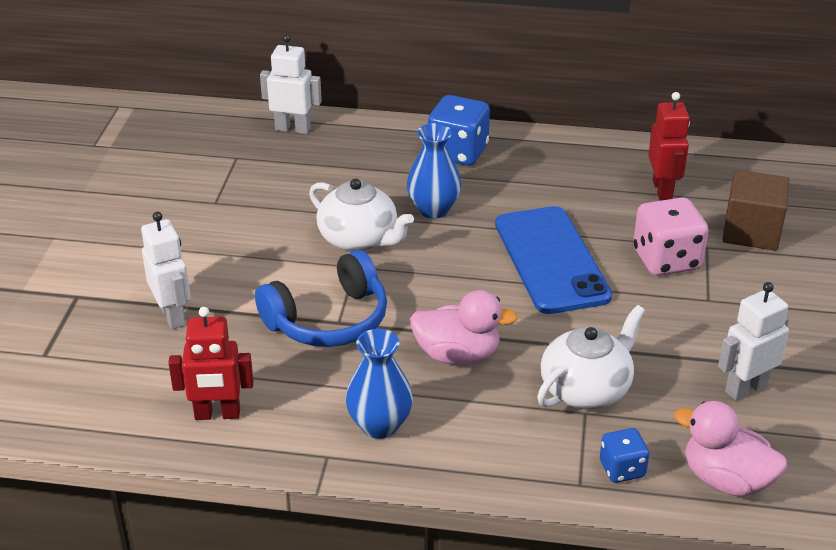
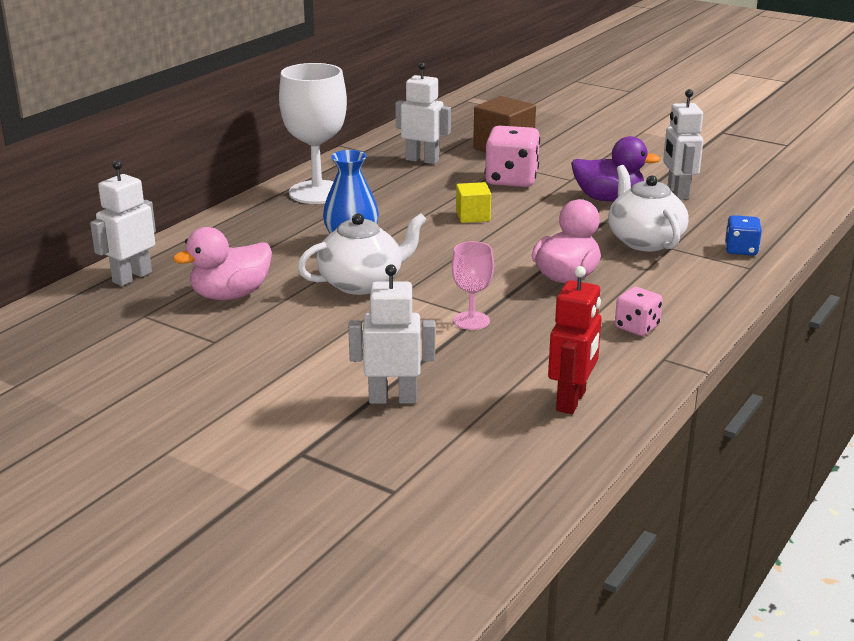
camera: 65 degrees left, 10 degrees down
blue headphones [255,250,387,347] -> pink goblet [452,241,494,330]
blue vase [346,329,413,439] -> pink dice [615,287,663,336]
blue dice [428,95,490,166] -> none
blue phone [495,206,612,314] -> yellow cube [456,182,491,223]
red robot [648,92,690,201] -> white robot [395,62,451,164]
pink duck [674,401,787,497] -> pink duck moved to [173,227,272,300]
none -> white goblet [279,63,347,204]
none -> purple duck [571,136,660,201]

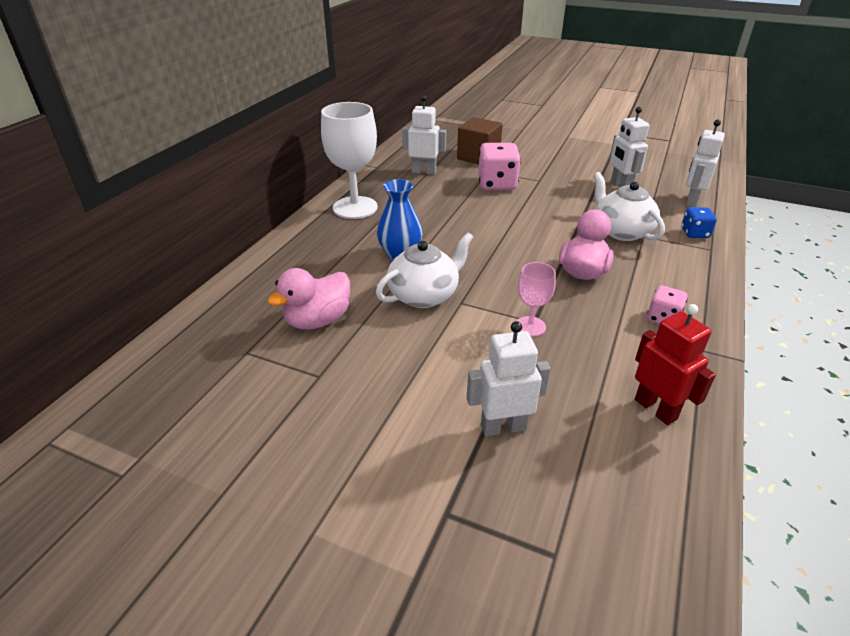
camera: 10 degrees left, 10 degrees up
white robot [90,160,156,286] -> white robot moved to [686,120,725,207]
yellow cube [456,182,491,223] -> none
red robot [548,266,602,414] -> red robot turned 45 degrees counterclockwise [635,304,716,425]
purple duck [571,136,660,201] -> none

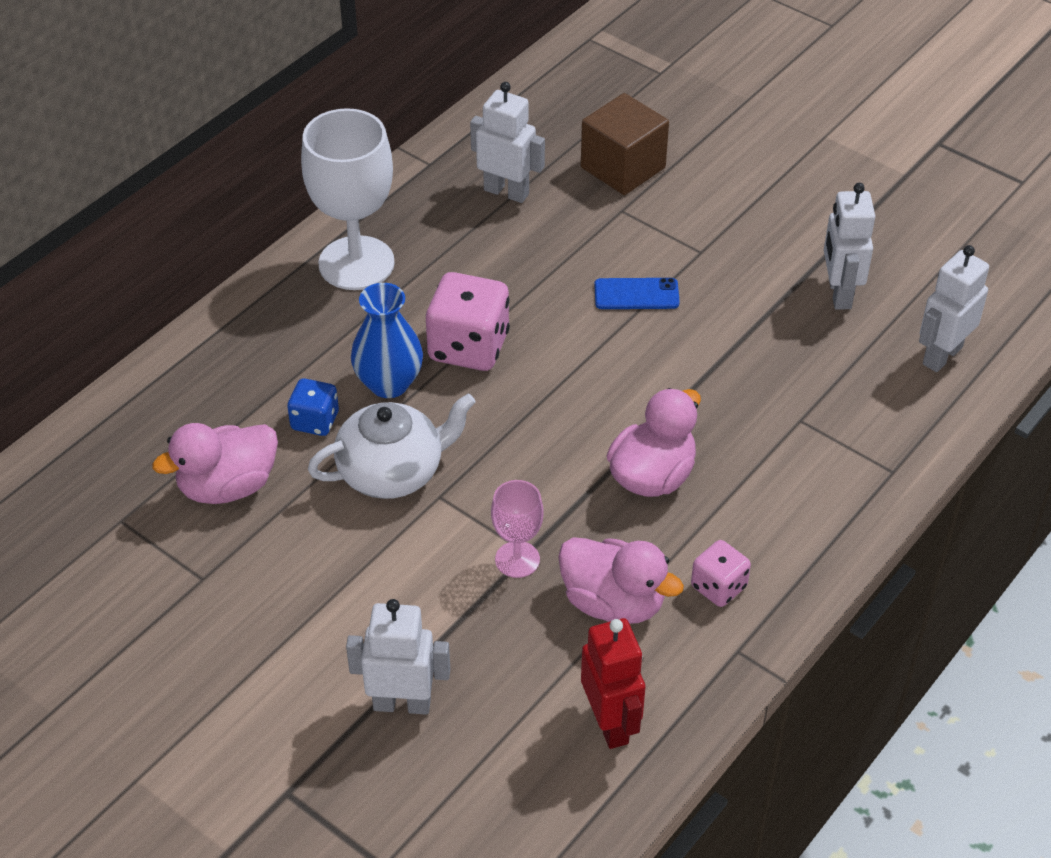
camera: 15 degrees right, 10 degrees up
pink dice [478,143,521,190] -> pink dice moved to [426,272,510,371]
white teapot [594,172,665,241] -> none
blue dice [681,207,717,238] -> blue dice moved to [287,378,339,436]
none -> pink duck [558,537,684,624]
none -> blue phone [594,278,680,309]

